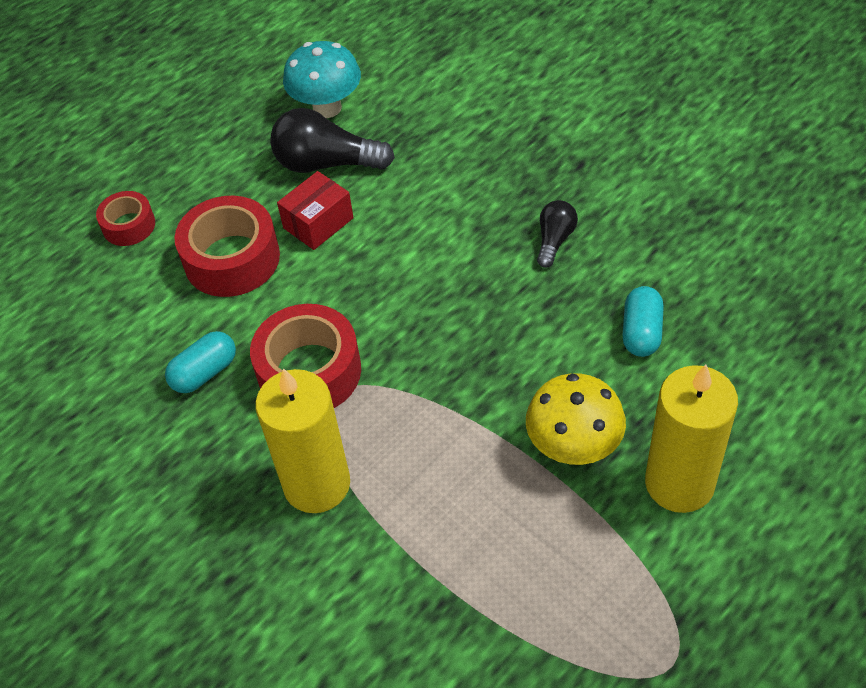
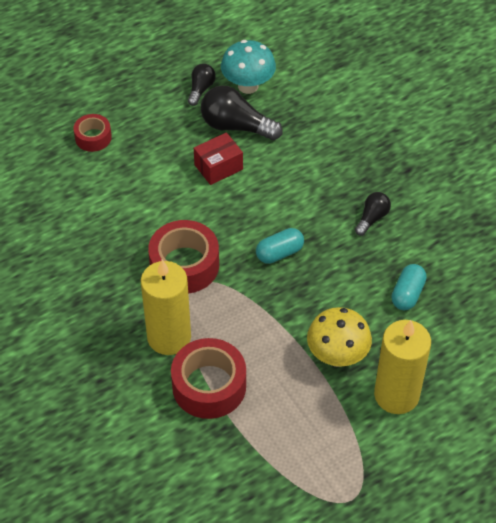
camera: 10 degrees right, 0 degrees up
turquoise capsule [165,331,236,393] -> turquoise capsule moved to [256,228,304,264]
red tape [174,196,280,297] -> red tape moved to [171,338,246,419]
none -> black light bulb [188,64,216,106]

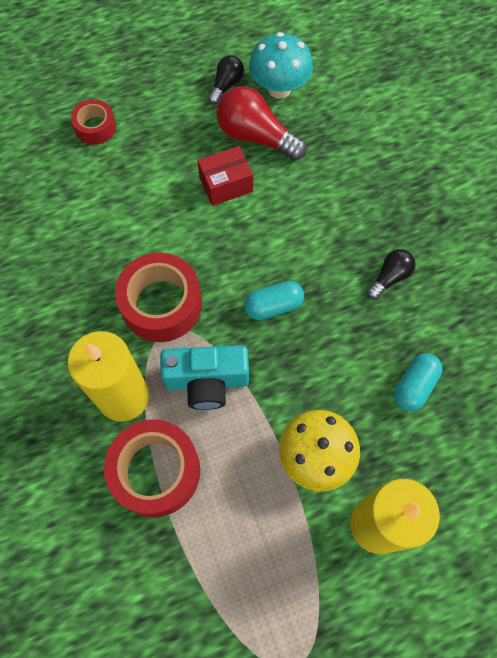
camera: 10 degrees right, 15 degrees up
black light bulb [201,85,283,140] -> red light bulb [216,86,307,161]
none -> turquoise camera [160,345,249,410]

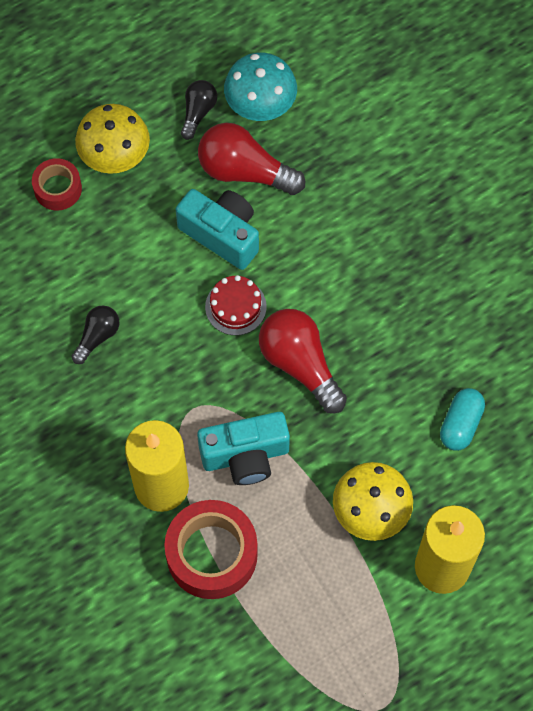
camera: 10 degrees left, 0 degrees up
red tape [115,253,202,342] -> none
red box [197,146,253,206] -> turquoise camera [176,189,259,270]
turquoise capsule [244,281,304,320] -> red light bulb [259,309,347,413]
black light bulb [367,249,416,299] -> black light bulb moved to [71,306,119,364]
none -> yellow mushroom [75,104,150,174]
none -> red cake [205,275,267,335]

